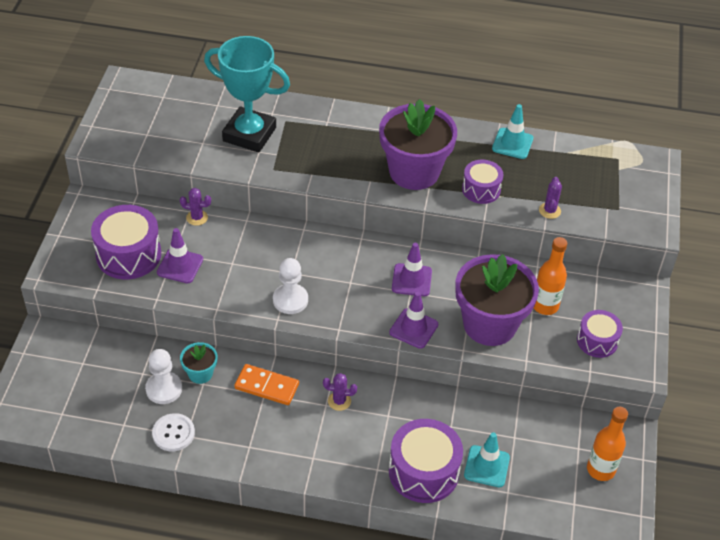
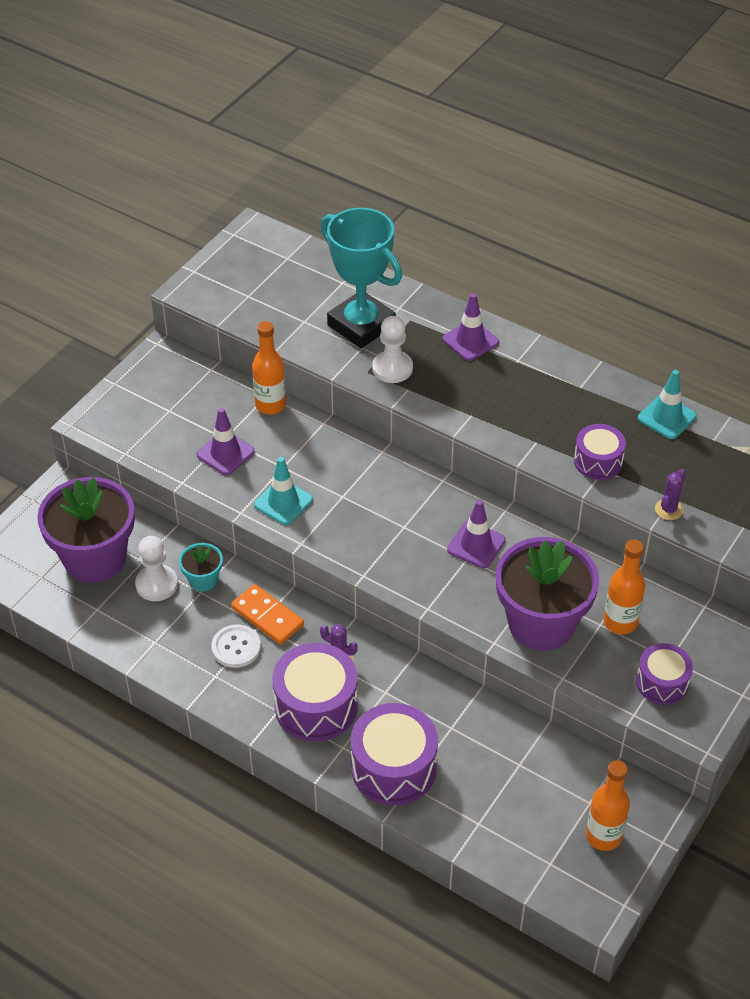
camera: 25 degrees right, 0 degrees up
purple drum [91,205,161,279] -> purple drum moved to [272,643,358,742]
white button [152,413,195,451] -> white button moved to [211,624,261,668]
purple cactus [180,188,211,226] -> orange bottle [252,321,286,414]
white pawn [273,258,308,314] -> white pawn moved to [372,316,413,383]
purple flower pot [379,99,457,190] -> purple flower pot moved to [37,477,135,583]
purple traffic cone [389,291,438,349] -> purple traffic cone moved to [442,293,499,361]
turquoise traffic cone [464,432,510,487] -> turquoise traffic cone moved to [254,457,313,525]

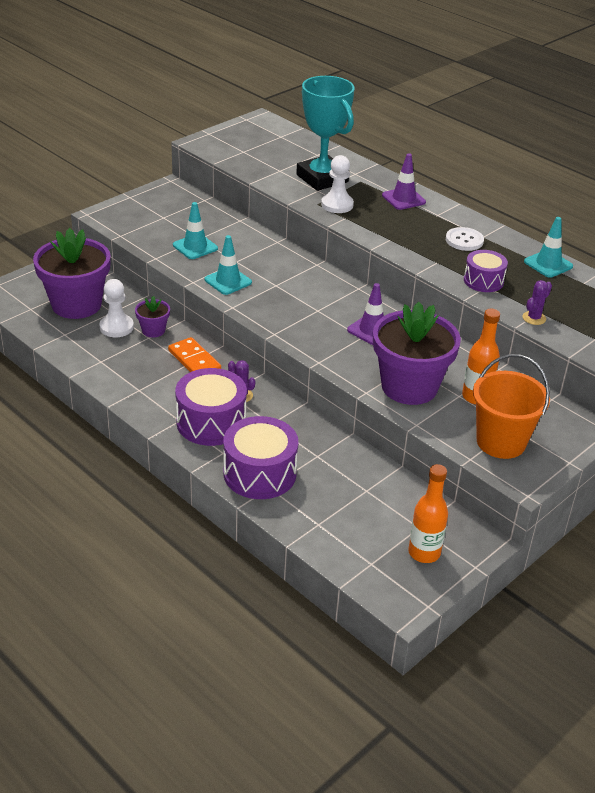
camera: 10 degrees right, 10 degrees down
turquoise flower pot [179,543,223,591] -> purple flower pot [135,296,170,337]
purple traffic cone [197,408,255,475] -> turquoise traffic cone [173,202,218,259]
white button [211,624,261,668] -> white button moved to [446,227,484,251]
orange bottle [252,321,286,414] -> none
purple drum [636,643,693,705] -> orange bucket [473,354,550,459]

